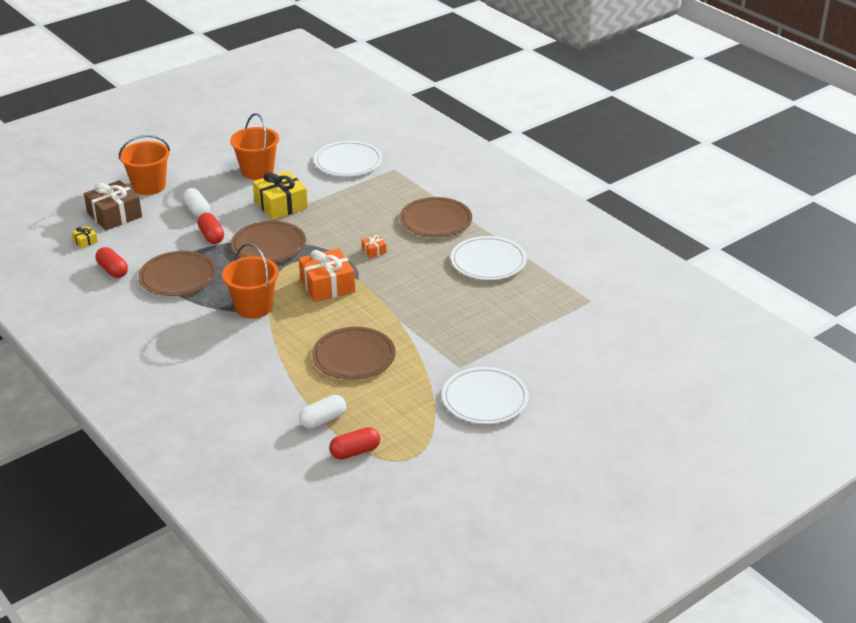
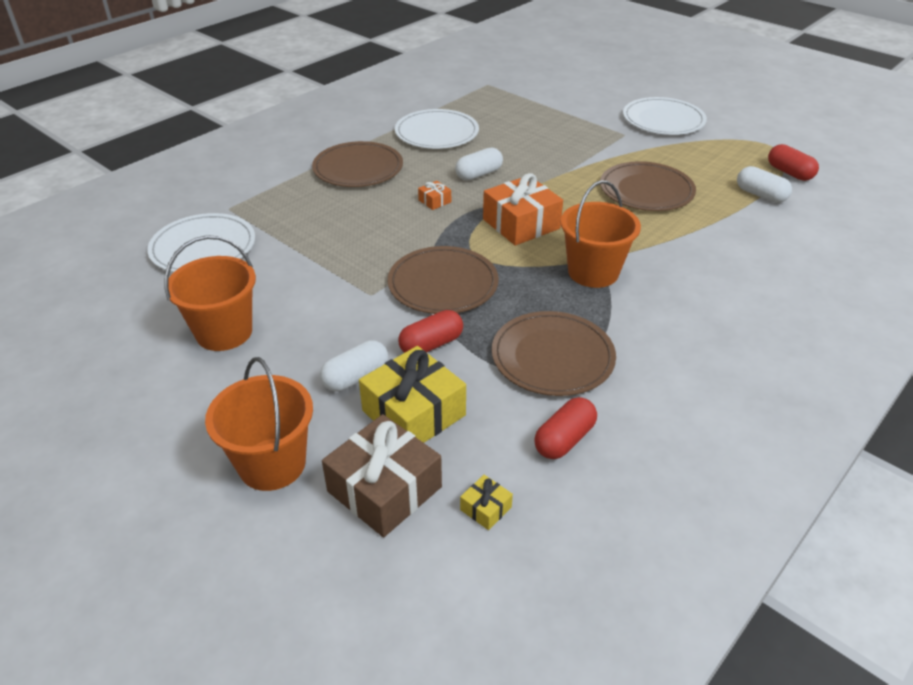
camera: 100 degrees left, 5 degrees up
yellow gift [253,171,308,220] -> yellow gift moved to [359,346,466,443]
none -> white capsule [455,148,503,181]

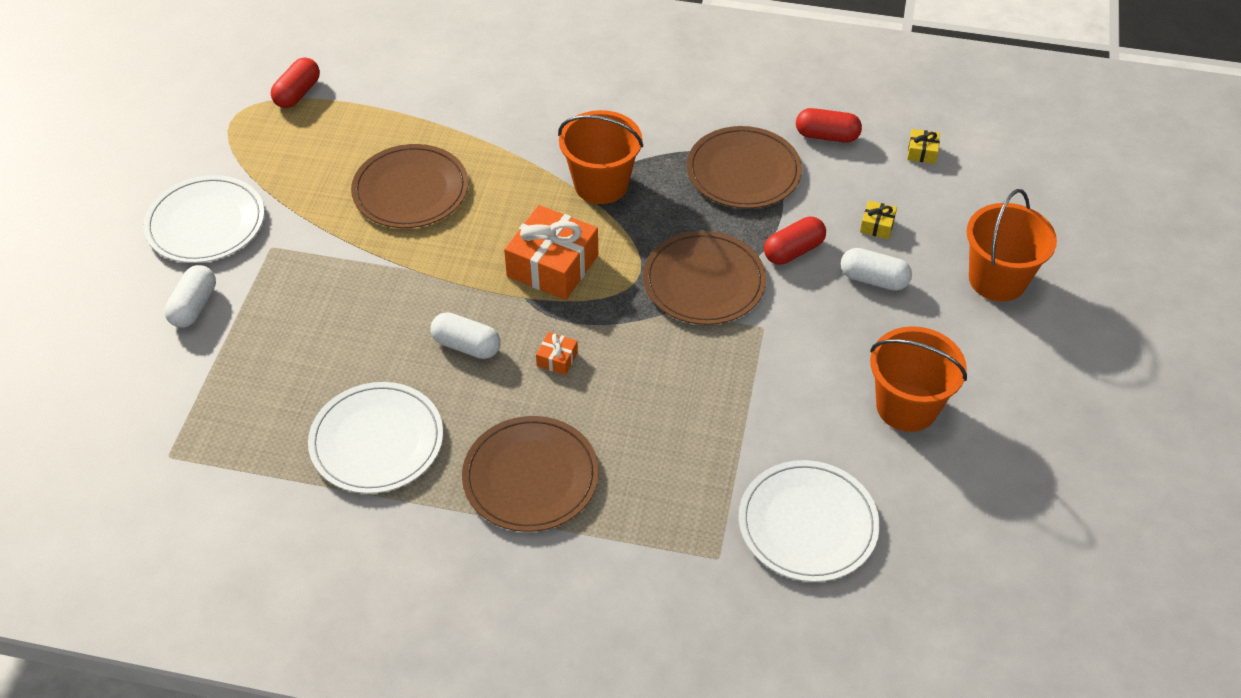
camera: 120 degrees left, 10 degrees up
brown gift [322,414,442,537] -> none
yellow gift [359,346,466,443] -> yellow gift [860,201,897,239], size x0.44
red capsule [398,310,463,353] -> red capsule turned 60 degrees counterclockwise [764,217,826,265]
white capsule [737,166,792,203] -> white capsule moved to [164,265,216,328]

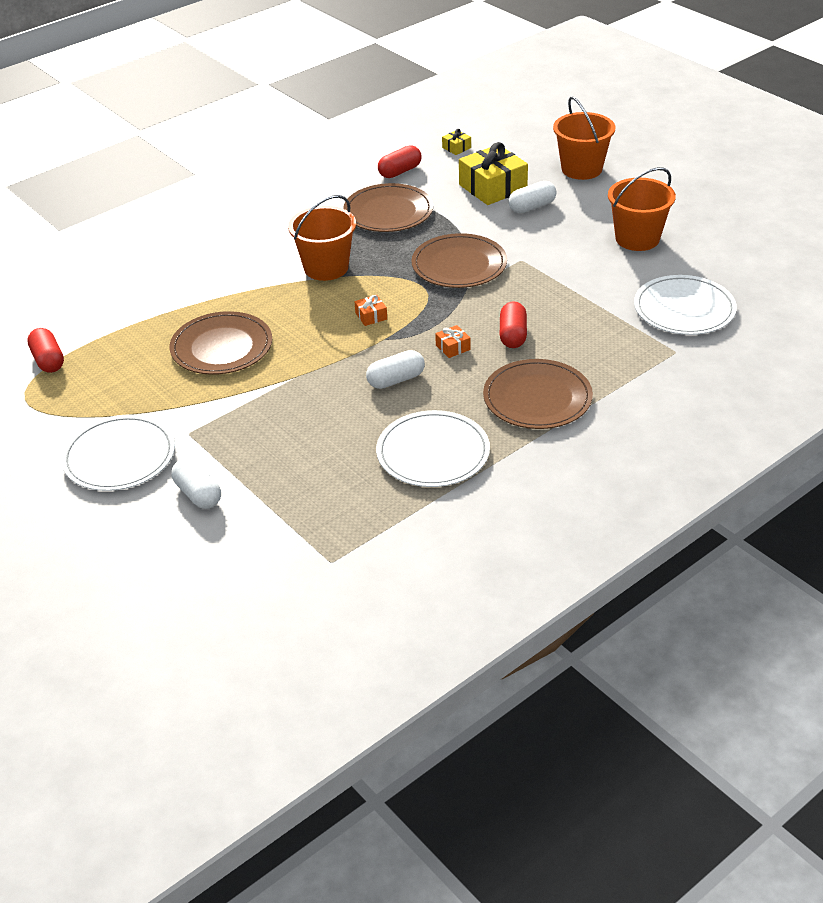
camera: 50 degrees left, 10 degrees down
orange gift [504,205,598,300] -> orange gift [354,295,387,326], size x0.44
red capsule [764,217,826,265] -> red capsule moved to [500,301,527,348]
yellow gift [860,201,897,239] -> yellow gift [459,142,528,205], size x2.27

